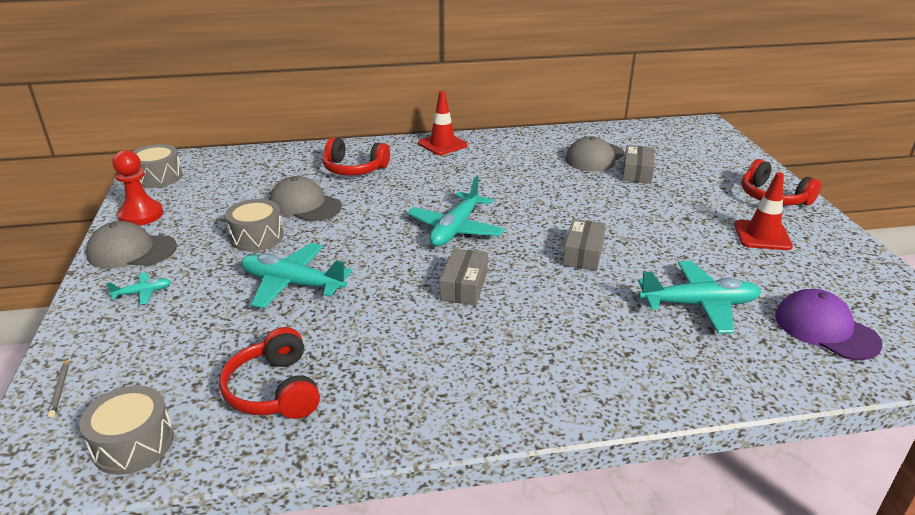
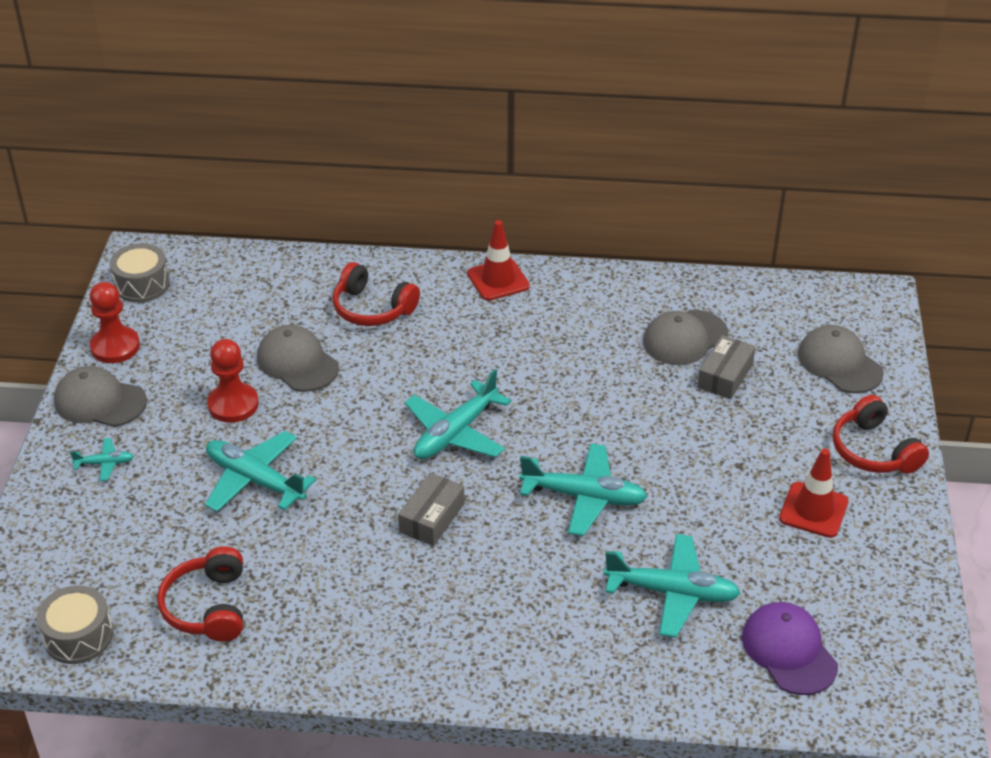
camera: 15 degrees right, 10 degrees up
grey pencil [48,358,69,417] -> none
grey drum [225,199,284,251] -> red pawn [207,339,259,423]
grey box [563,219,606,271] -> turquoise plane [519,443,647,536]
none -> grey cap [798,325,884,393]

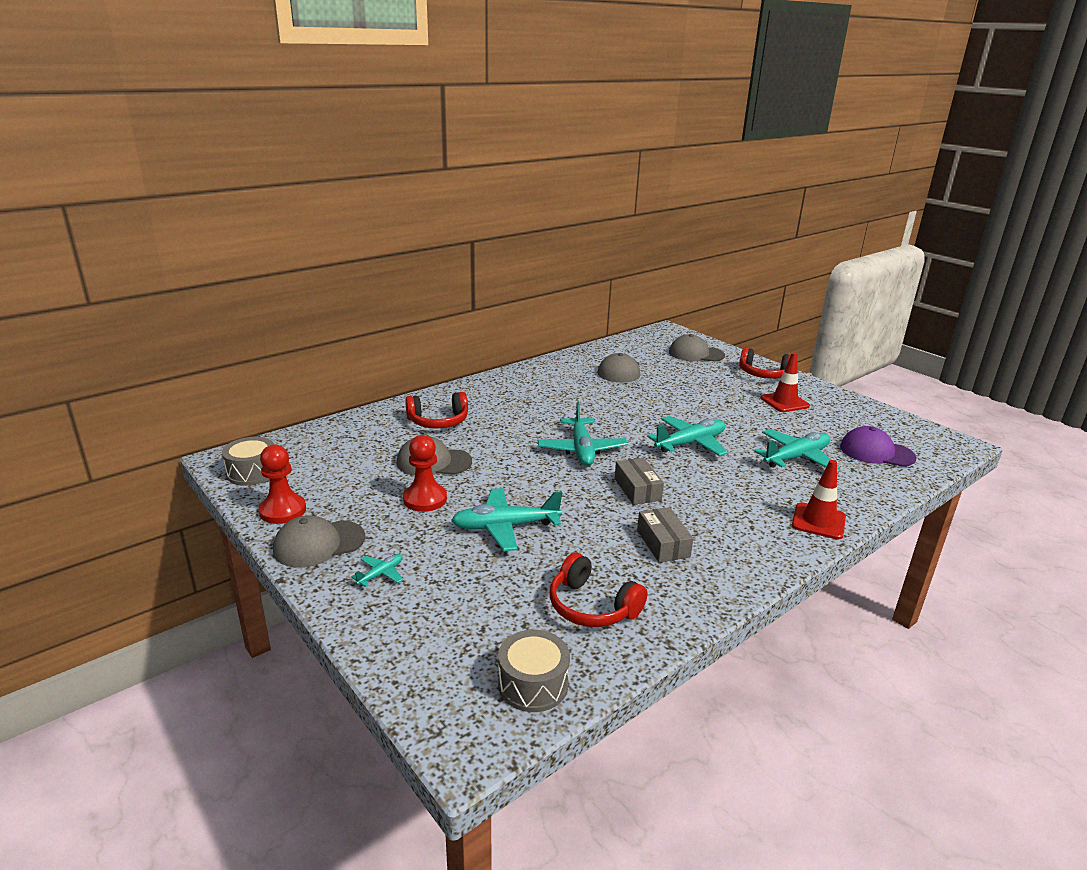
camera: 45 degrees left, 15 degrees down
red traffic cone [467,220,530,301] -> red traffic cone moved to [792,460,846,539]
grey box [697,335,756,399] -> grey box moved to [637,507,694,562]

